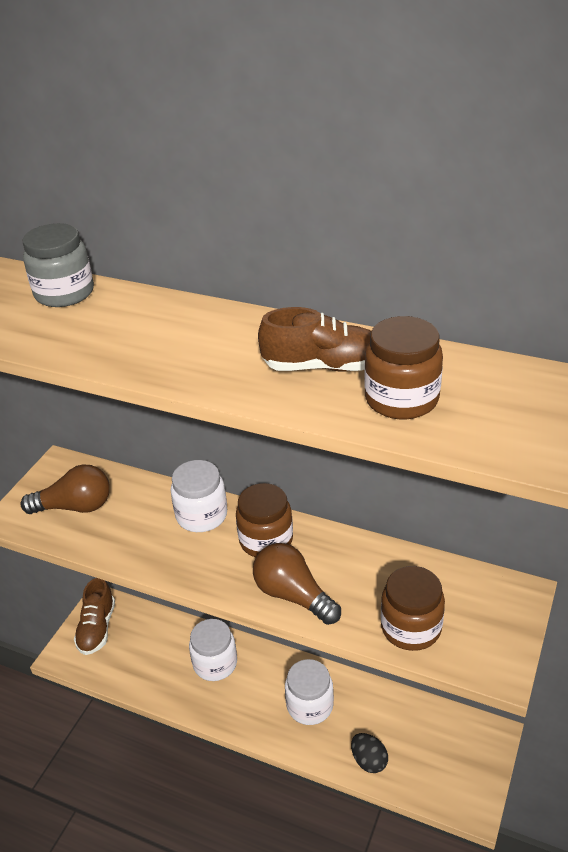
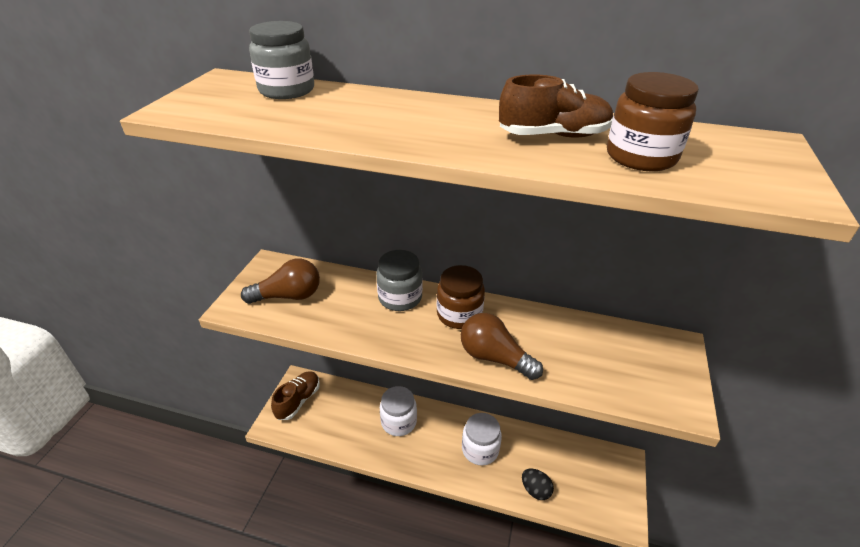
camera: 10 degrees left, 0 degrees up
brown shoe [74,578,115,655] -> brown shoe turned 150 degrees counterclockwise [271,371,320,420]
white jar [171,460,227,532] -> grey jar [376,250,423,311]
brown jar [381,566,445,651] -> none

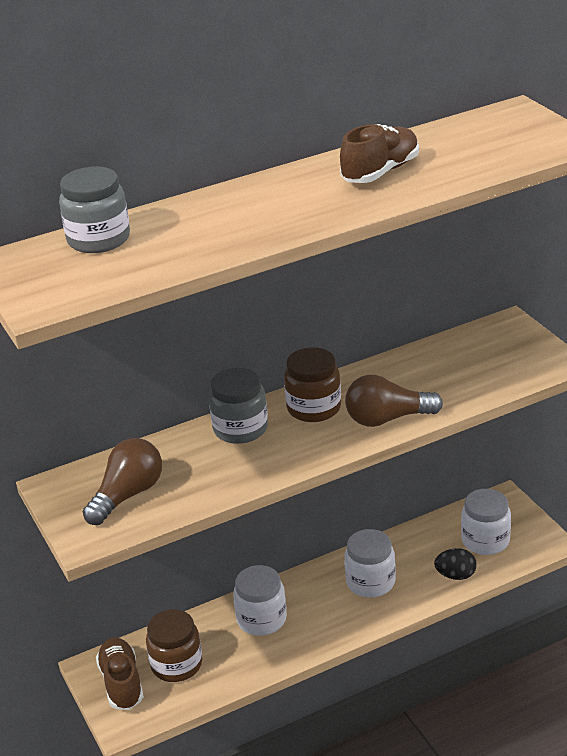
camera: 40 degrees left, 5 degrees down
brown jar [607,72,699,171] -> brown jar moved to [146,609,202,682]
none -> white jar [461,489,511,555]

